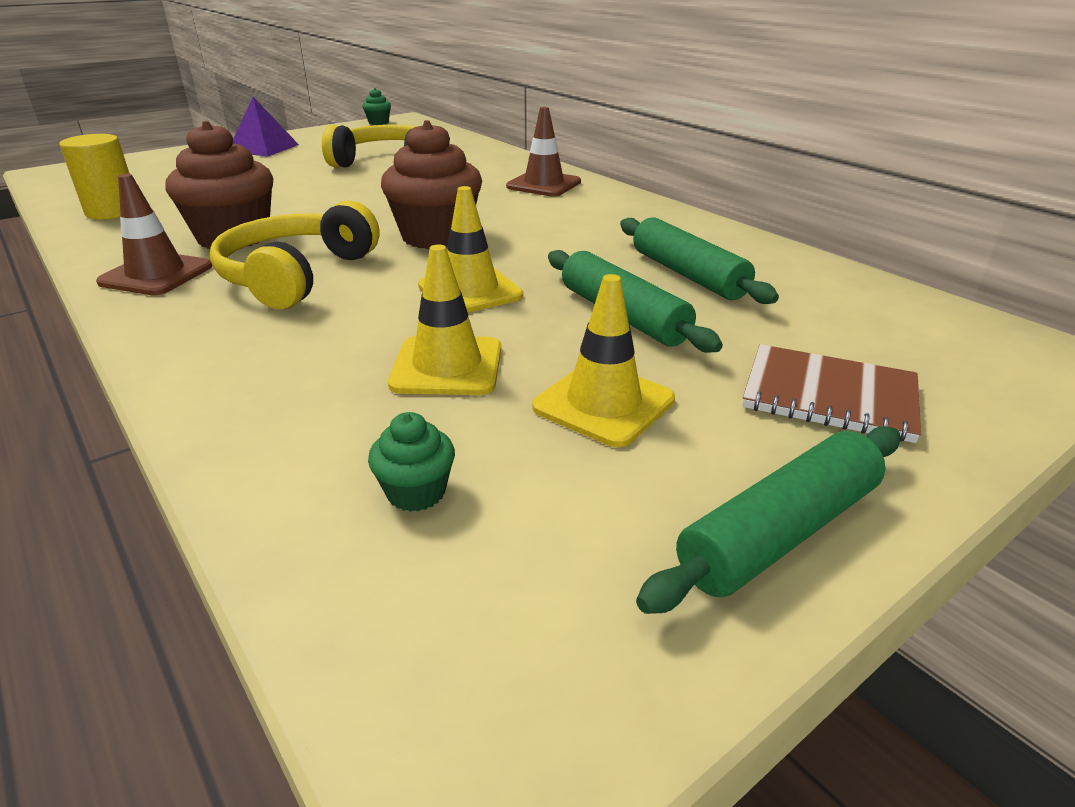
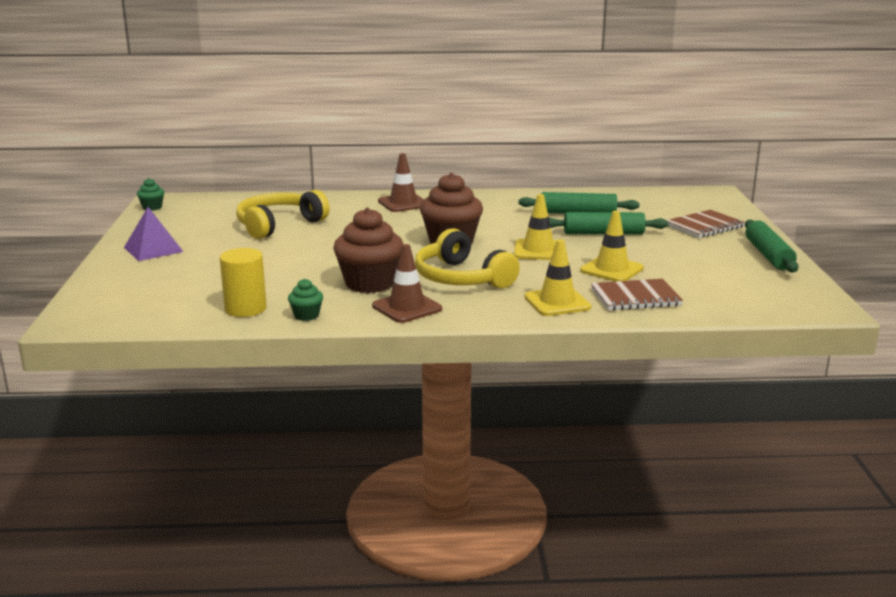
camera: 55 degrees left, 10 degrees down
green cupcake [368,412,455,512] -> green cupcake moved to [288,279,323,321]
yellow traffic cone [532,274,675,447] -> yellow traffic cone moved to [525,239,591,316]
none -> brown notebook [591,279,683,311]

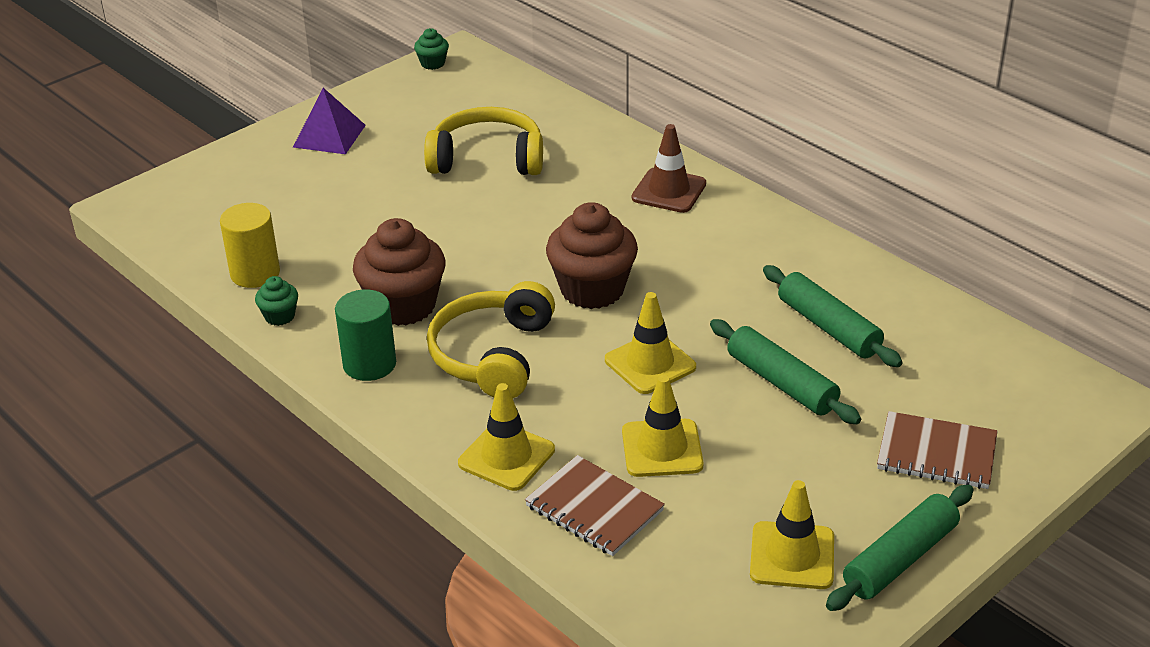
camera: 50 degrees right, 15 degrees up
brown traffic cone [372,244,442,323] -> green cylinder [335,290,396,381]
none -> yellow traffic cone [750,480,834,589]

